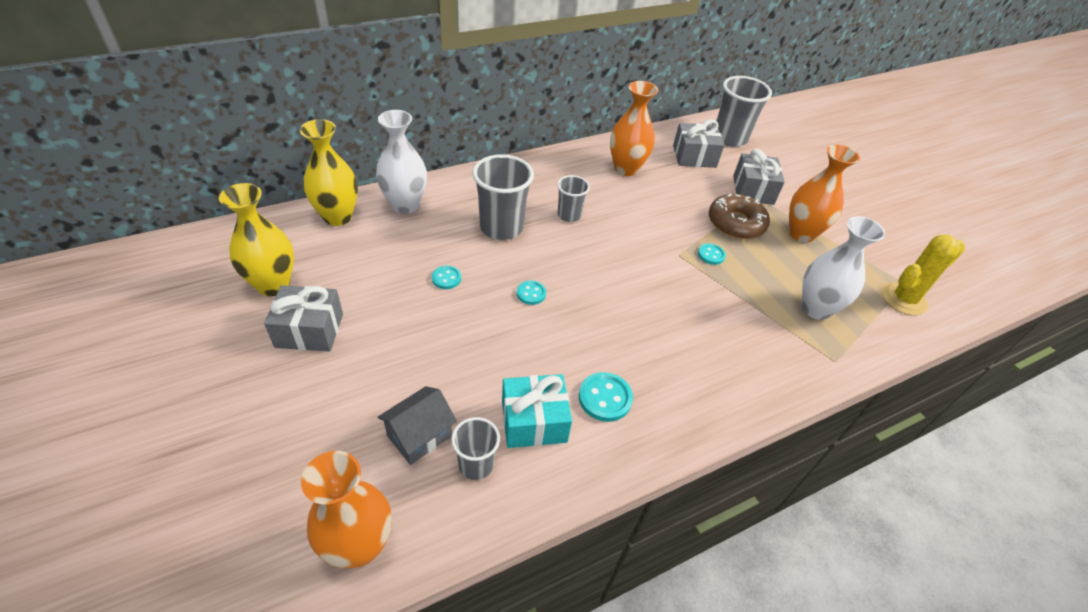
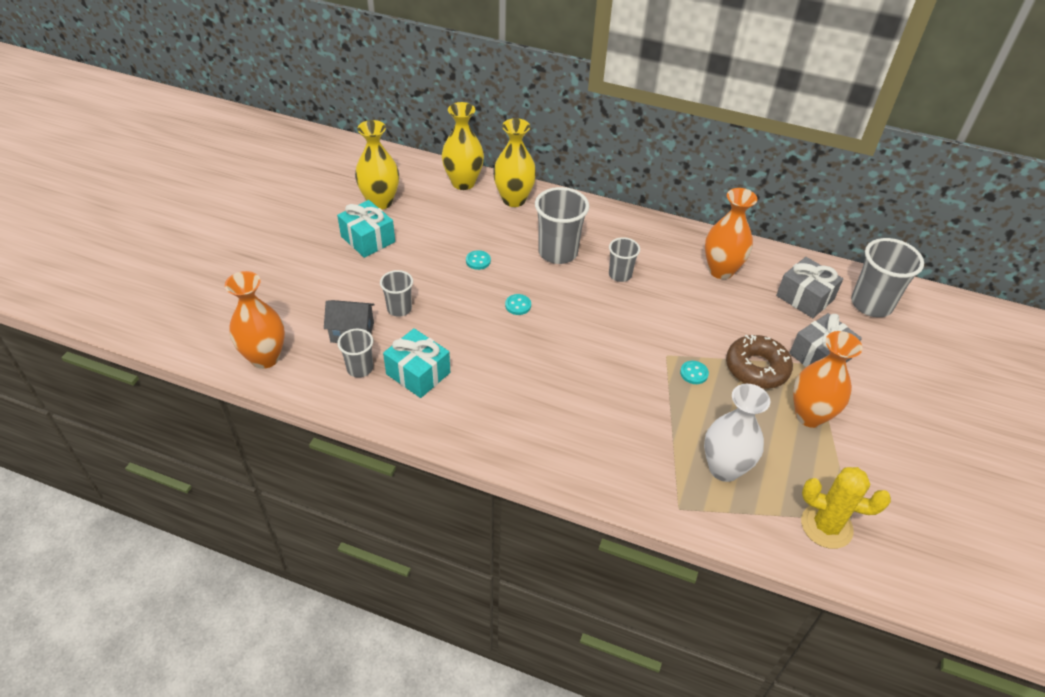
camera: 50 degrees right, 0 degrees up
grey gift [264,285,343,352] -> turquoise gift [337,200,395,258]
white vase [376,110,427,214] -> yellow vase [493,118,536,207]
turquoise button [579,372,633,422] -> none
none -> grey cup [380,270,413,317]

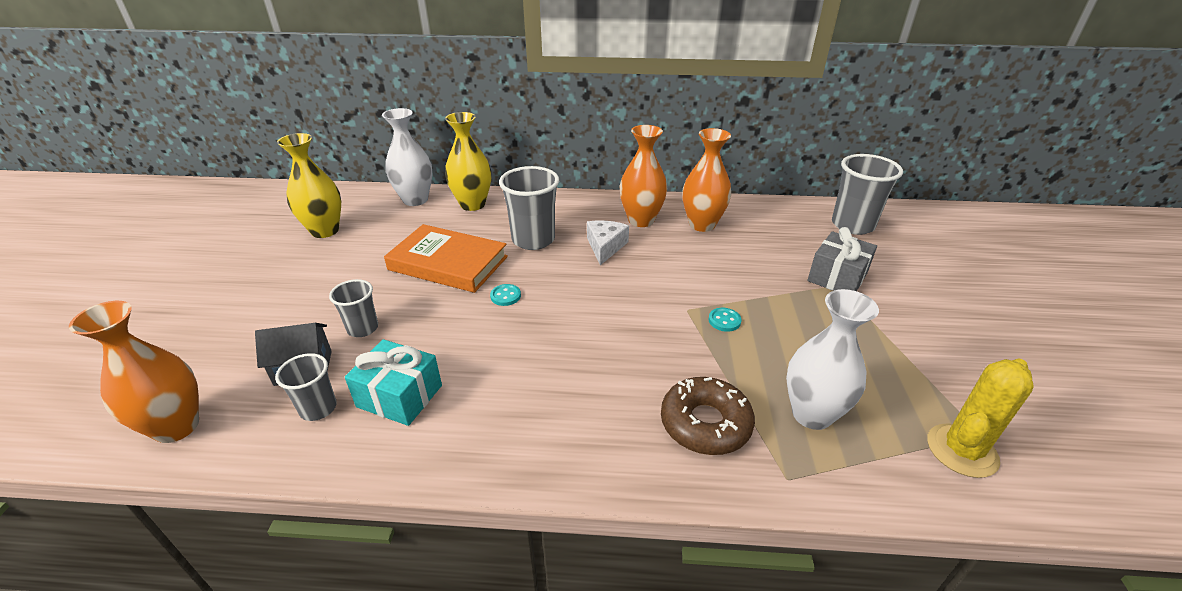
camera: 15 degrees left, 10 degrees down
turquoise gift [337,200,395,258] -> none
yellow vase [442,102,484,190] -> white vase [382,108,432,206]
turquoise button [466,250,491,270] -> orange book [384,224,508,293]
grey cup [609,237,640,282] -> white cheese [587,221,629,265]
brown donut [726,335,793,389] -> brown donut moved to [661,377,755,455]
grey gift [776,257,843,318] -> none
orange vase [793,331,862,428] -> orange vase moved to [620,125,667,227]
yellow cactus [801,467,891,549] -> yellow cactus turned 45 degrees counterclockwise [927,358,1034,478]

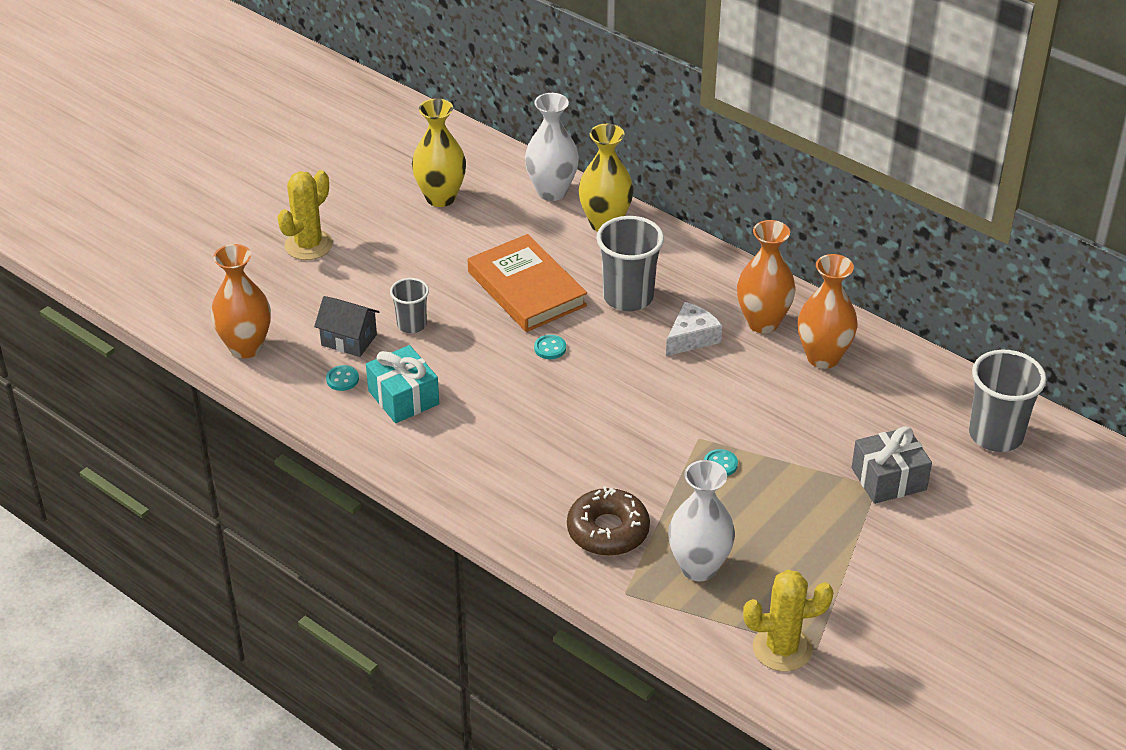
camera: 35 degrees right, 5 degrees up
grey cup [275,353,337,421] -> turquoise button [326,365,359,391]
none -> yellow cactus [277,170,333,260]

